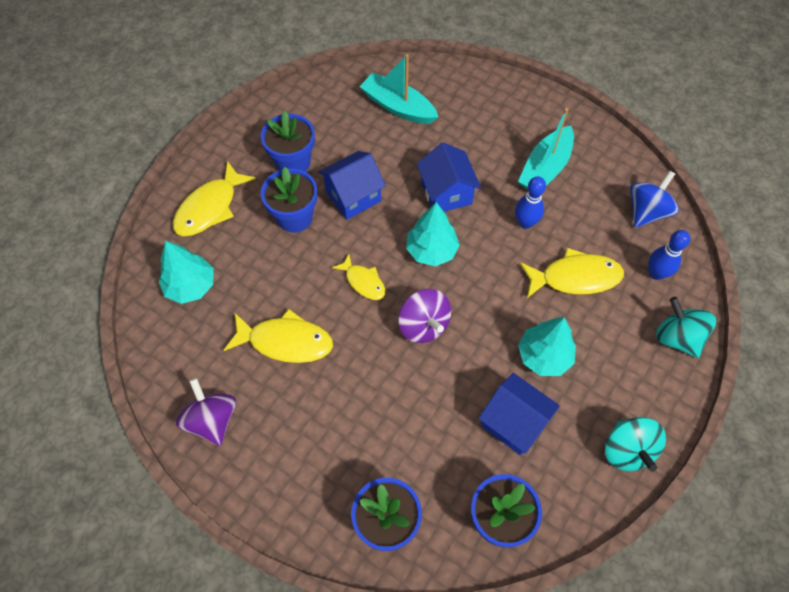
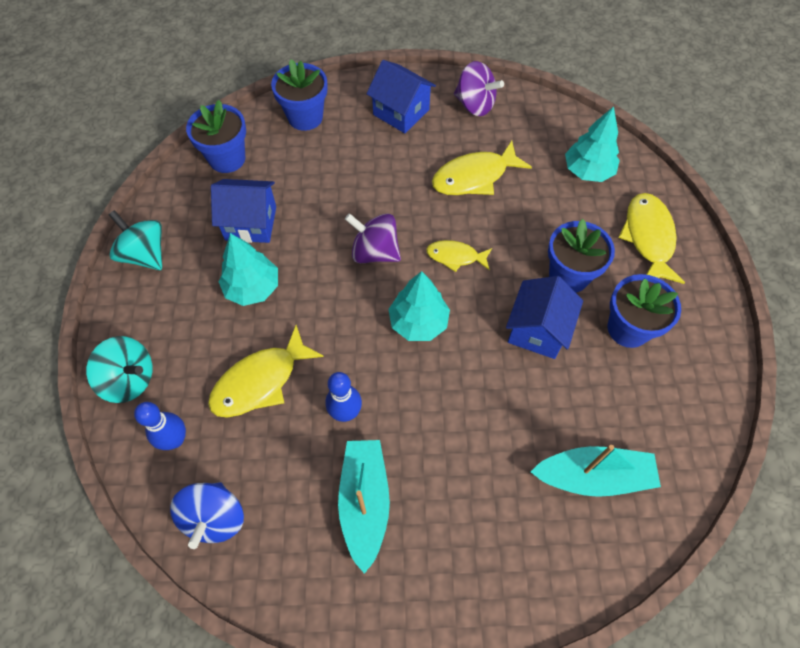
camera: 145 degrees right, 0 degrees up
blue house [417,142,481,212] -> blue house moved to [366,60,436,133]

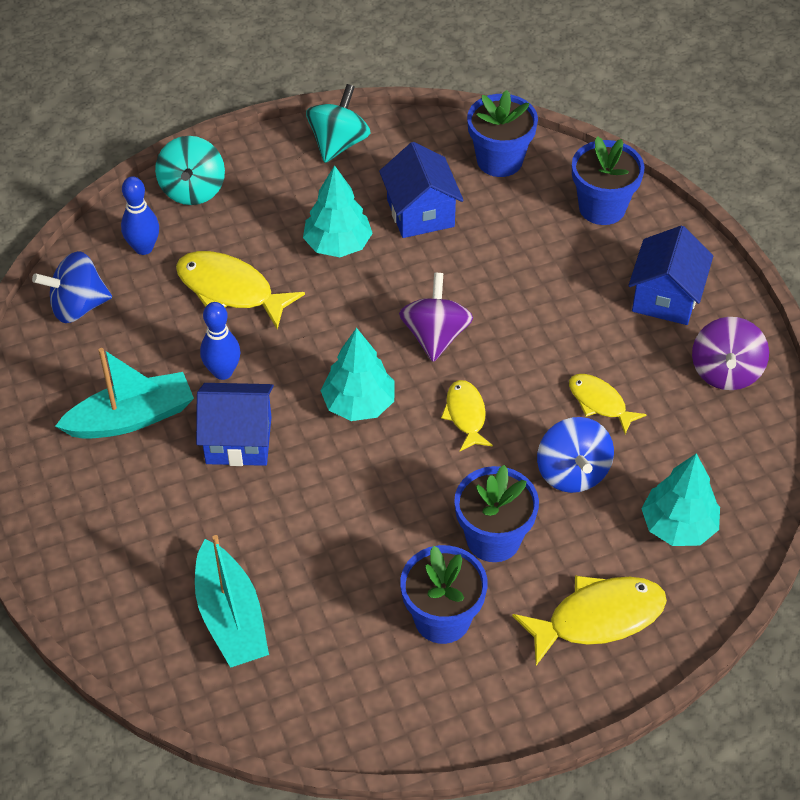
camera: 70 degrees right, 10 degrees down
yellow fish [432,141,532,195] -> yellow fish [569,374,647,434], size x0.60
blue house [506,276,583,359] -> blue house moved to [196,383,274,466]
none -> blue spinning top [537,417,614,493]

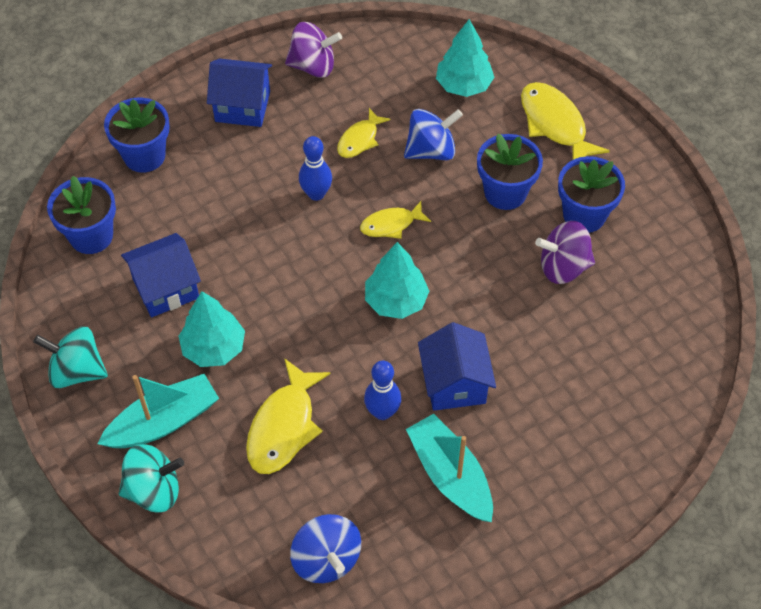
camera: 100 degrees left, 5 degrees up
blue bowling pin [121,176,159,255] -> blue bowling pin moved to [299,136,332,201]
turquoise boat [195,535,269,668] -> turquoise boat moved to [98,374,219,448]
purple spinning top [399,273,473,362] -> purple spinning top moved to [535,221,595,284]

